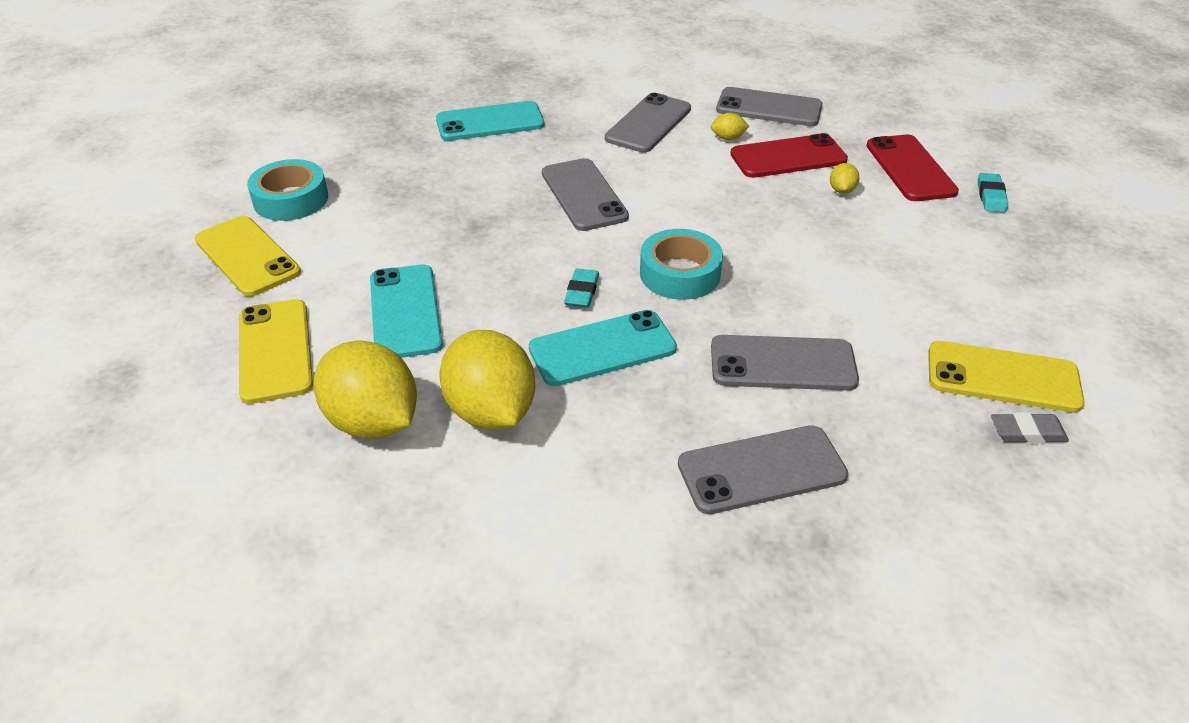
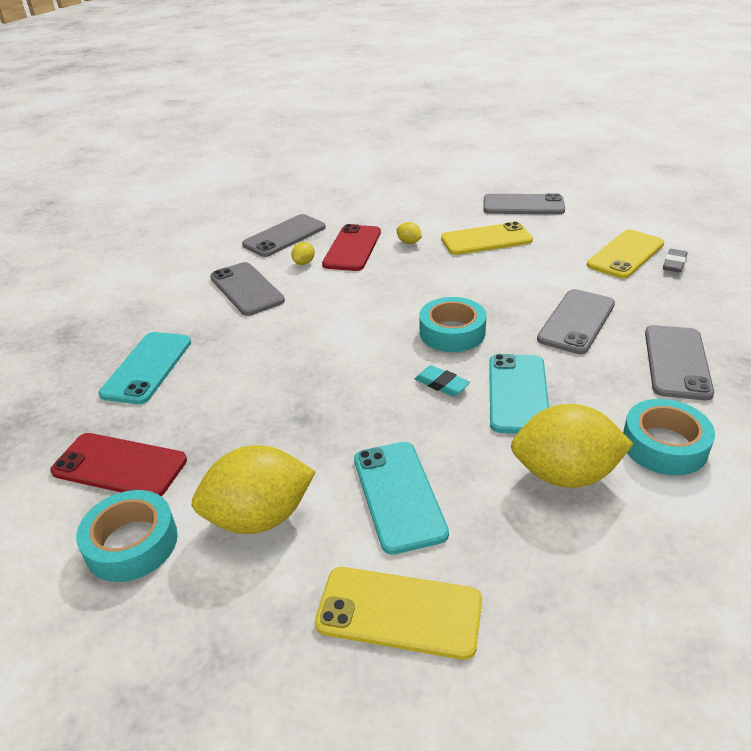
camera: 60 degrees left, 5 degrees down
yellow phone [195,216,301,297] -> yellow phone moved to [441,222,533,255]
yellow lemon [314,340,417,439] -> yellow lemon moved to [192,445,316,534]
turquoise phone [370,264,443,358] -> turquoise phone turned 60 degrees clockwise [354,442,449,555]
grey phone [542,158,629,231] -> grey phone moved to [484,193,565,214]
red phone [866,135,959,201] -> red phone moved to [50,433,187,496]
turquoise eraser [978,173,1008,213] -> none
none -> turquoise tape [623,399,715,476]

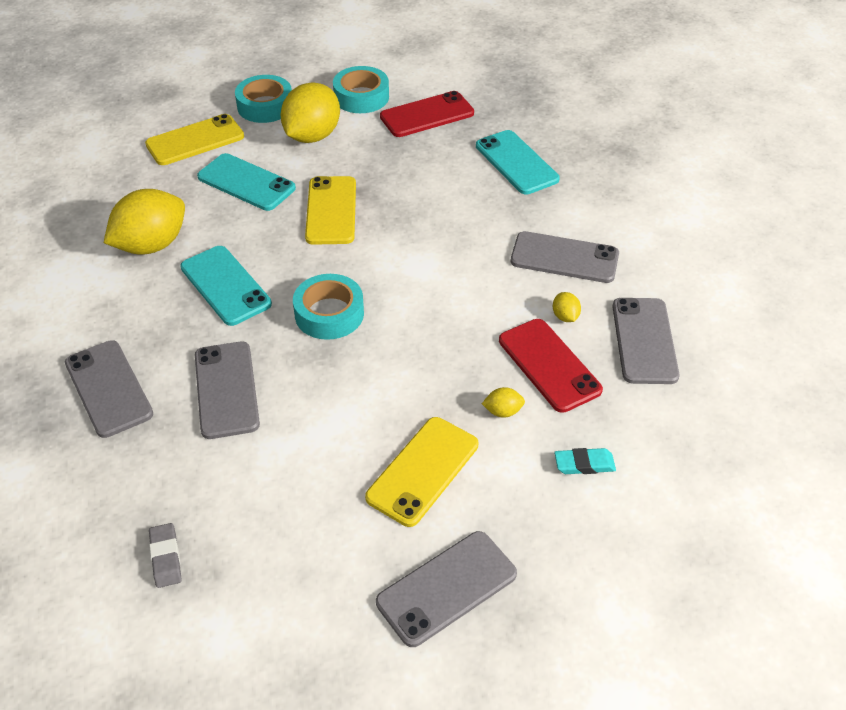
camera: 135 degrees right, 10 degrees up
turquoise eraser [415,365,470,397] -> turquoise eraser moved to [554,448,616,474]
yellow phone [587,230,664,279] -> yellow phone moved to [305,176,356,245]
turquoise tape [623,399,715,476] -> turquoise tape moved to [235,75,292,123]

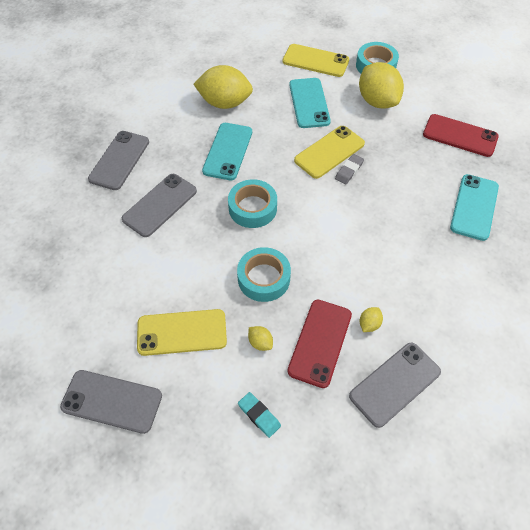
camera: 50 degrees right, 10 degrees up
grey eraser [149,523,182,588] -> grey eraser moved to [335,154,364,185]
yellow lemon [280,82,340,143] -> yellow lemon turned 75 degrees clockwise [359,62,404,108]
turquoise tape [333,66,389,113] -> turquoise tape moved to [237,247,291,302]
grey phone [511,231,619,283] -> none

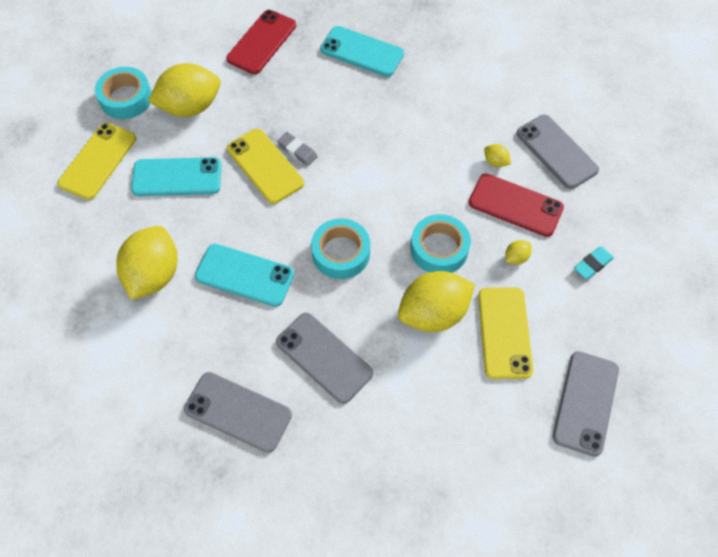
camera: 85 degrees left, 5 degrees up
none -> yellow lemon [398,271,475,332]

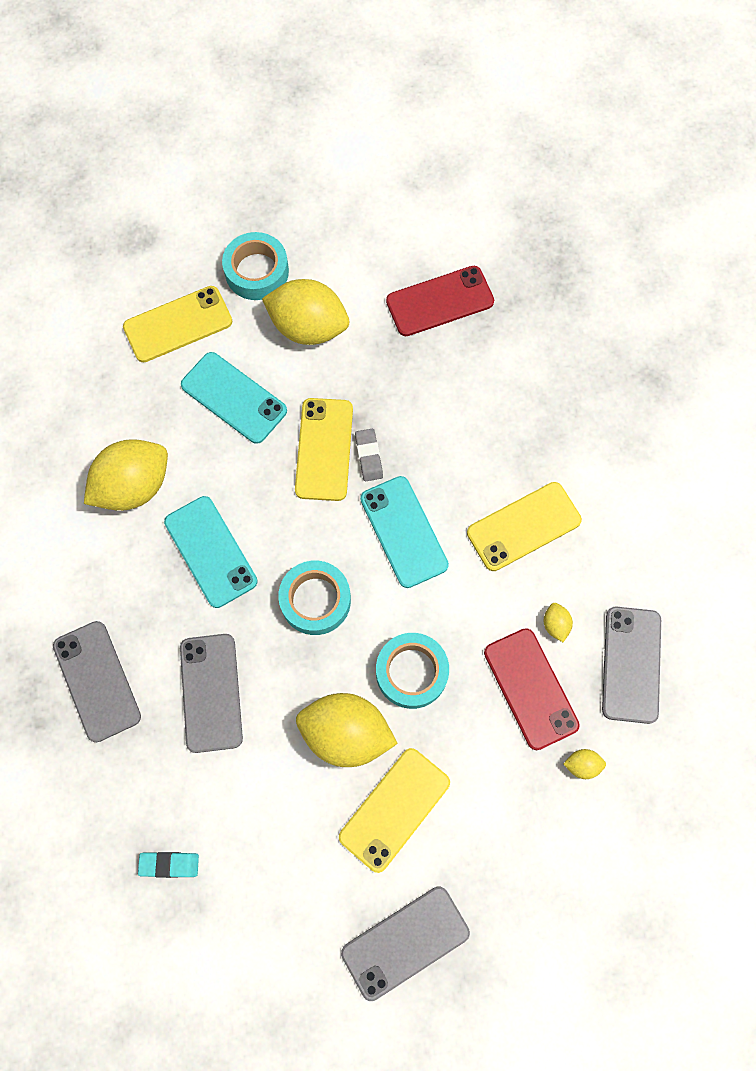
camera: 40 degrees right, 10 degrees up
turquoise phone [320,26,404,77] -> turquoise phone moved to [360,476,449,588]
yellow lemon [506,240,532,265] -> yellow lemon moved to [563,749,606,779]
turquoise eraser [574,246,614,279] -> turquoise eraser moved to [138,852,199,878]
none -> yellow phone [467,482,582,571]

